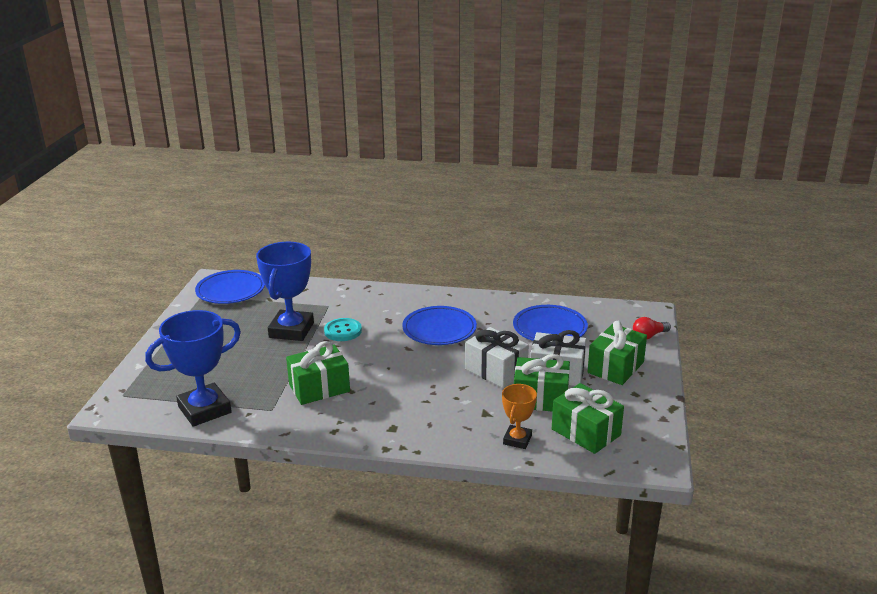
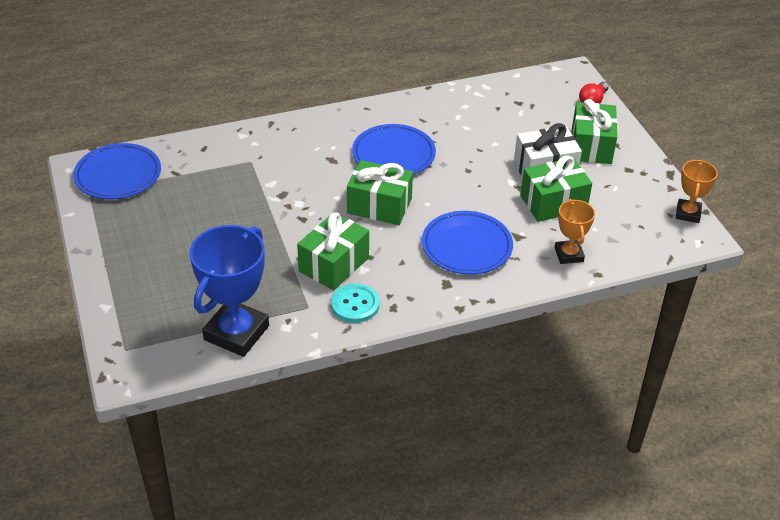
camera: 30 degrees left, 15 degrees up
blue trophy [256,242,314,341] -> none
turquoise button [324,318,362,341] -> turquoise button moved to [331,284,379,323]
white gift [465,327,529,388] -> none
blue plate [513,305,588,341] -> blue plate moved to [422,211,513,275]
green gift [552,383,624,454] -> green gift moved to [347,160,413,225]
none -> orange trophy [676,160,718,223]

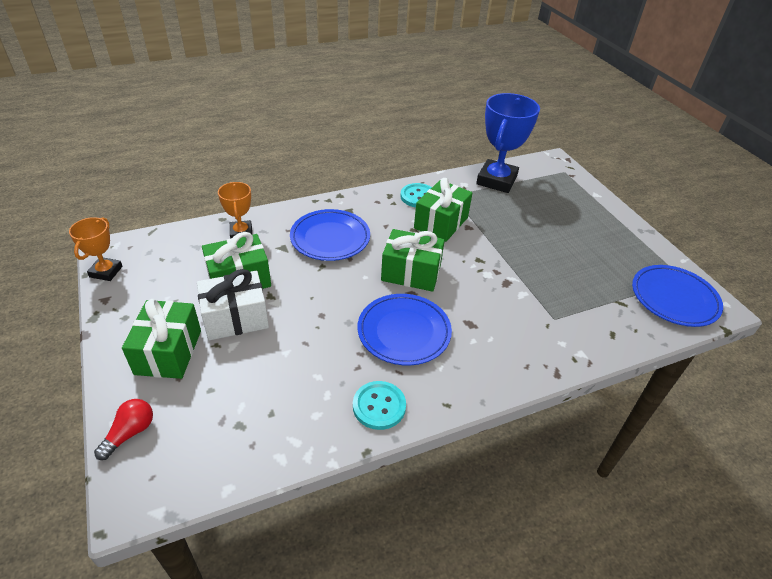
camera: 175 degrees right, 0 degrees up
none -> turquoise button [353,381,406,430]

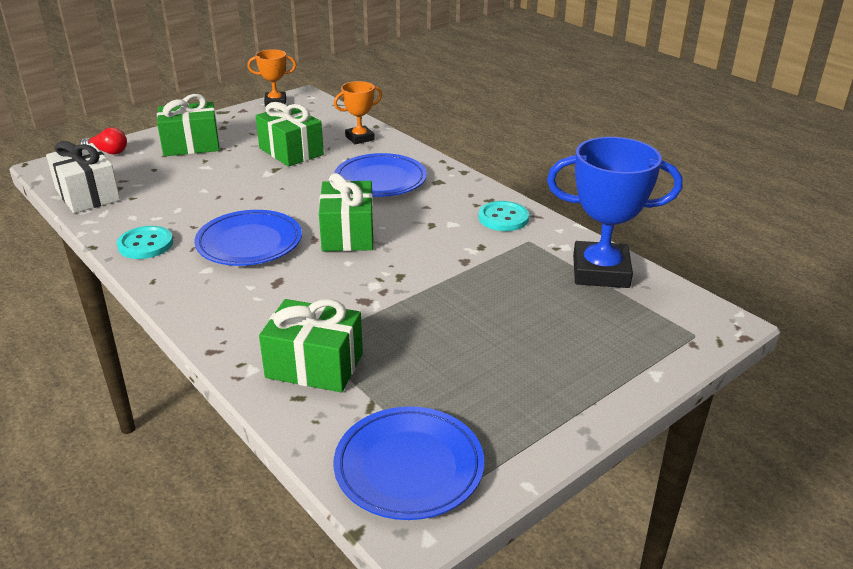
camera: 75 degrees right, 10 degrees down
white gift [197,269,269,340] -> white gift moved to [46,141,120,213]
green gift [414,178,473,242] -> green gift moved to [259,299,363,392]

